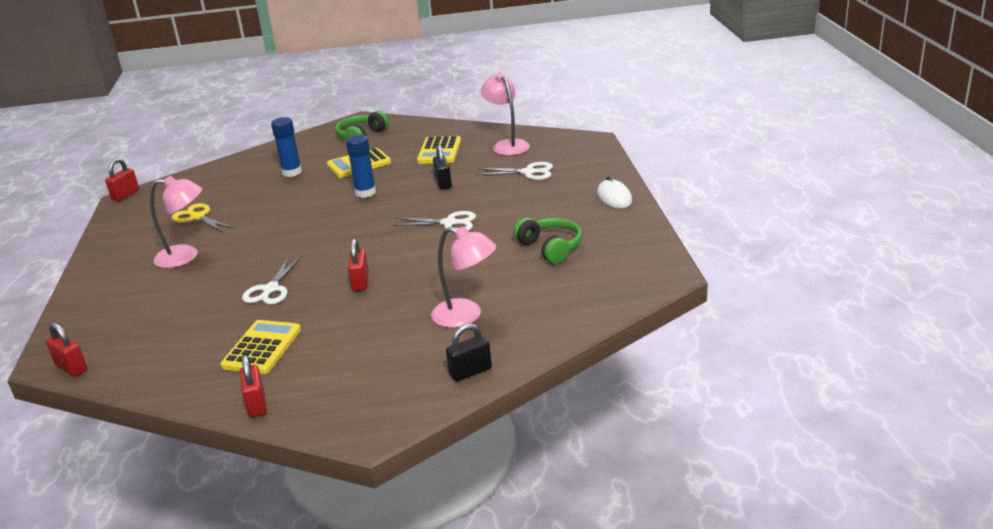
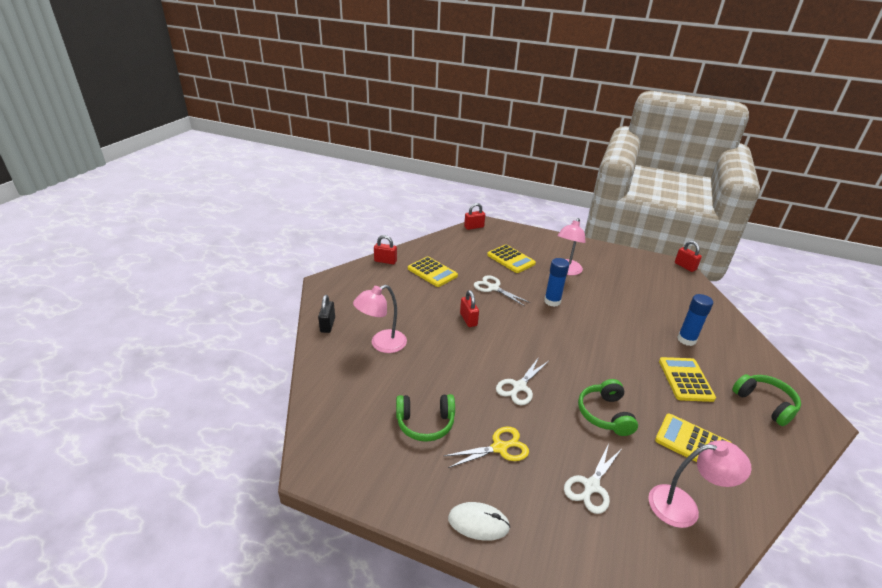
camera: 115 degrees right, 5 degrees up
yellow scissors [172,203,234,233] -> yellow scissors moved to [444,426,529,468]
blue glue stick [346,135,376,198] -> blue glue stick moved to [544,258,569,307]
red padlock [348,238,369,291] -> red padlock turned 45 degrees clockwise [460,290,479,327]
black padlock [433,145,452,189] -> green headphones [578,379,638,436]
none -> yellow calculator [487,245,536,273]

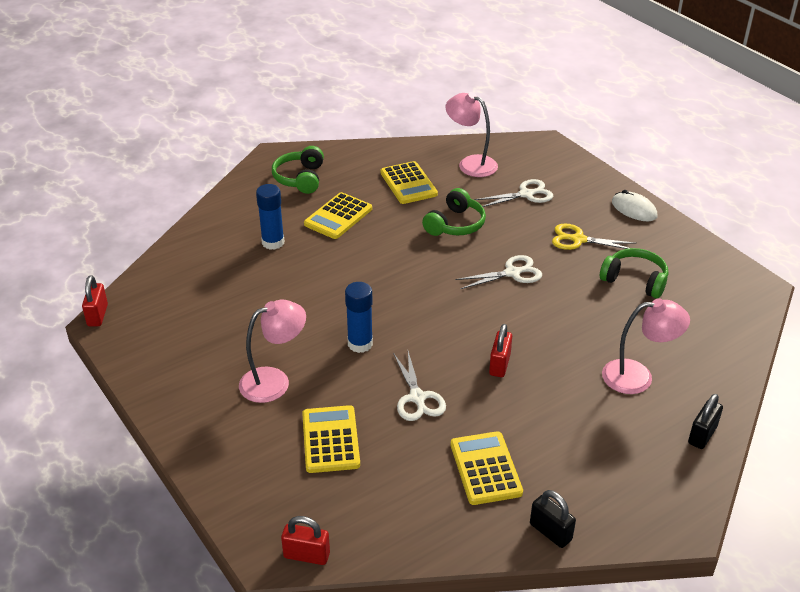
camera: 145 degrees left, 5 degrees up
red padlock [374,235,397,264] -> black padlock [530,490,576,548]

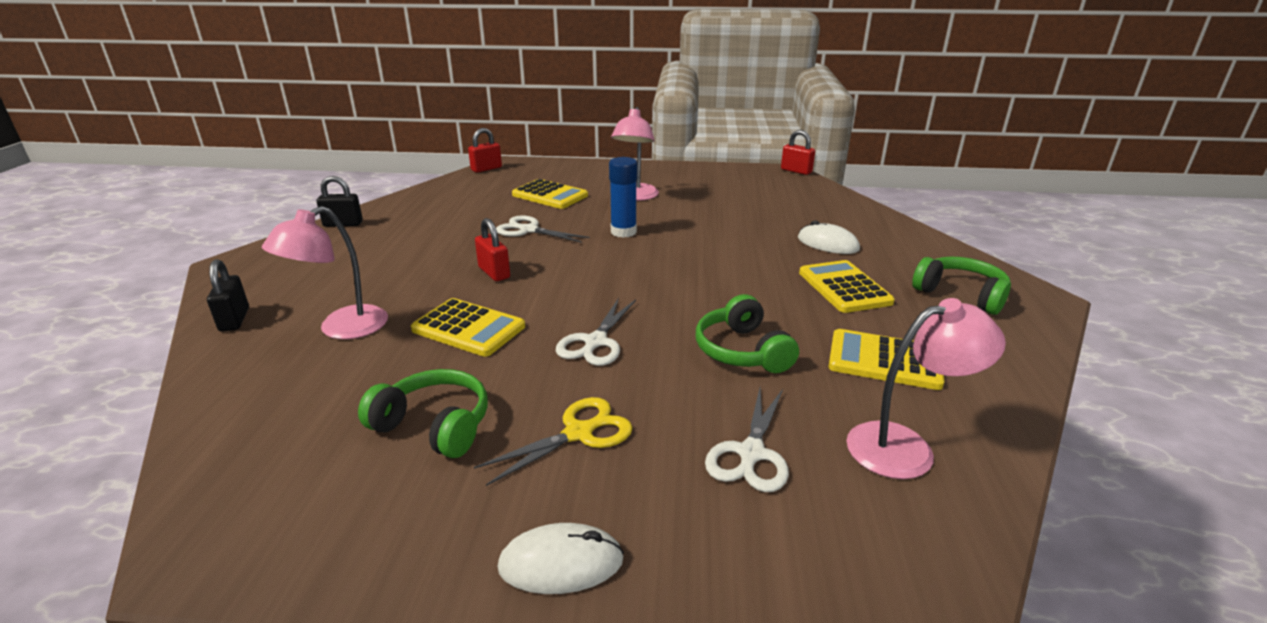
camera: 130 degrees right, 10 degrees down
blue glue stick [256,184,284,250] -> white mouse [798,220,860,254]
yellow calculator [450,431,523,505] -> yellow calculator moved to [411,298,525,357]
green headphones [600,248,668,299] -> green headphones turned 135 degrees counterclockwise [358,369,488,458]

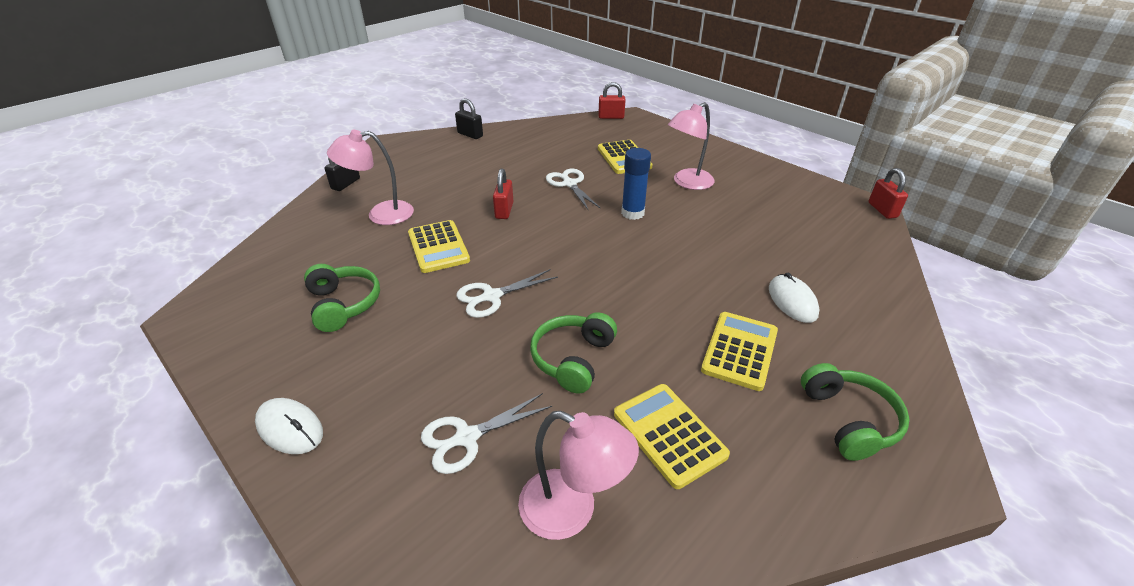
camera: 40 degrees right, 10 degrees up
yellow scissors [474,397,632,486] -> none

